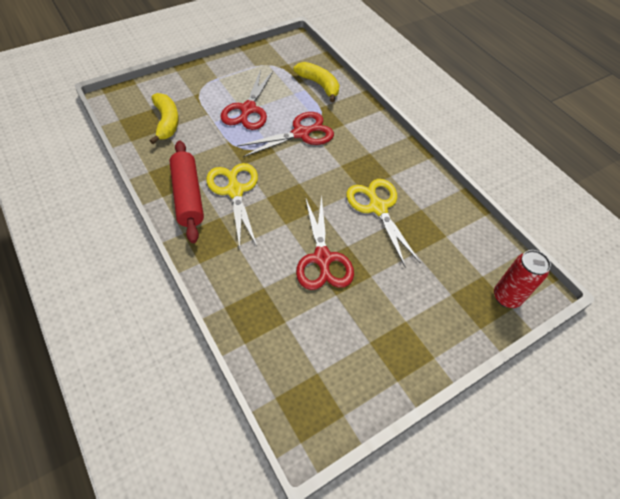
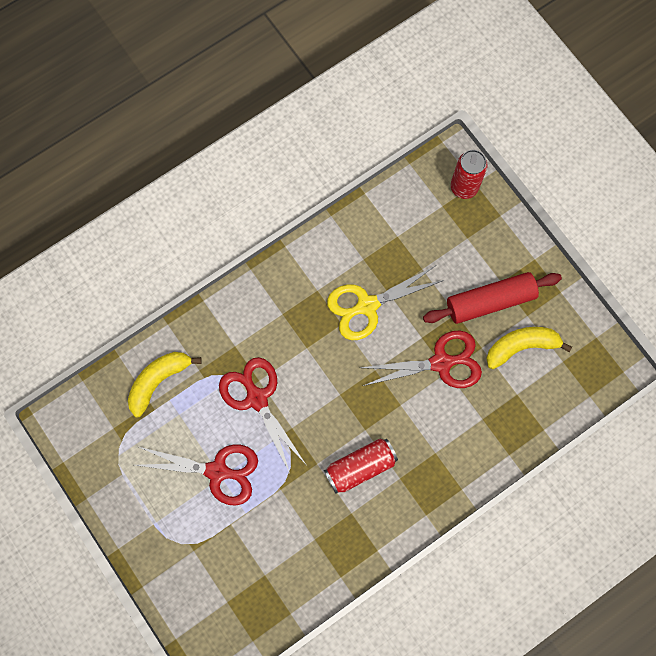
camera: 90 degrees left, 20 degrees up
yellow banana [150,93,179,144] -> yellow banana moved to [486,327,572,369]
red rolling pin [169,140,204,243] -> red rolling pin moved to [423,272,562,324]
yellow scissors [206,163,258,248] -> red can [324,438,398,493]

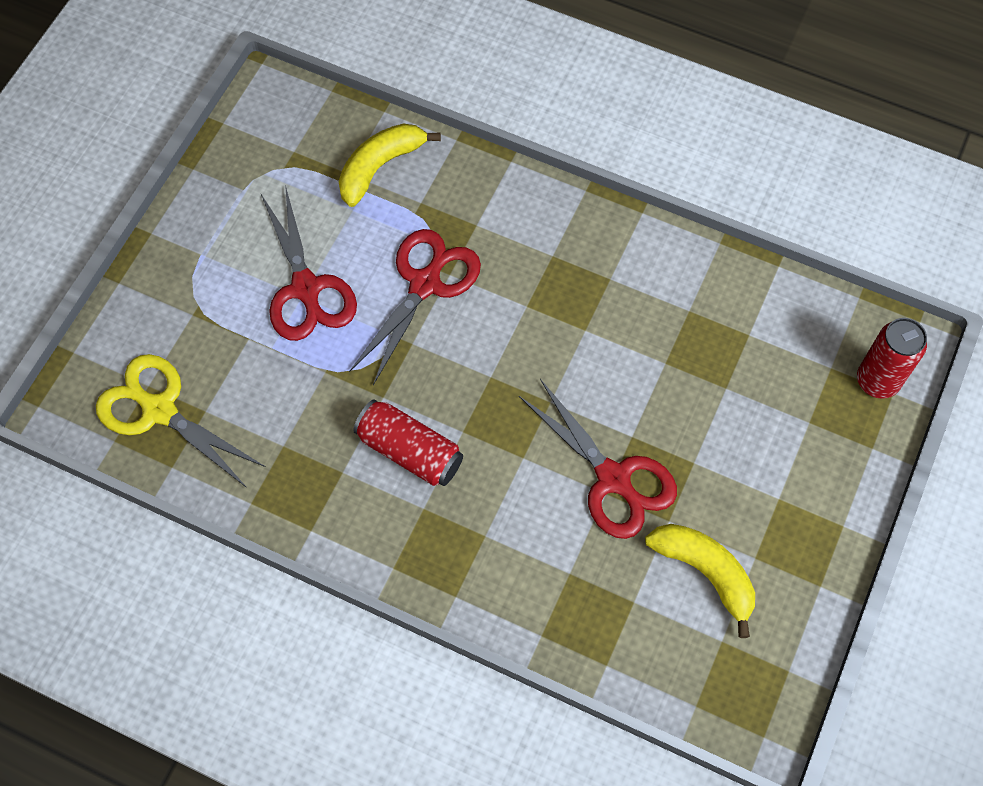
camera: 60 degrees right, 10 degrees down
yellow banana [128,352,202,417] -> yellow banana turned 60 degrees counterclockwise [339,124,441,207]
yellow scissors [327,265,444,340] -> yellow scissors moved to [96,354,266,489]
red rolling pin [423,272,562,324] -> none

